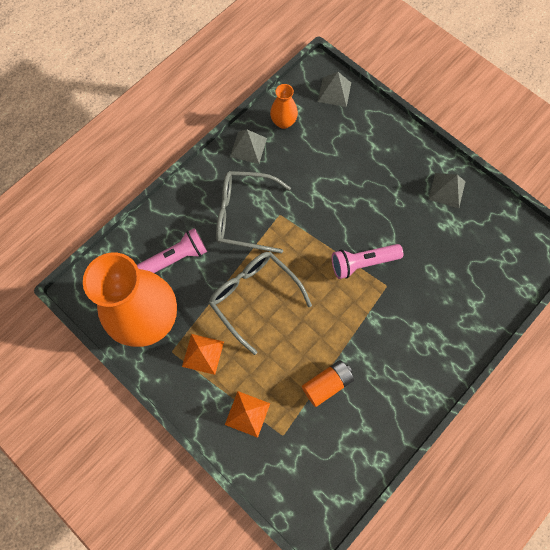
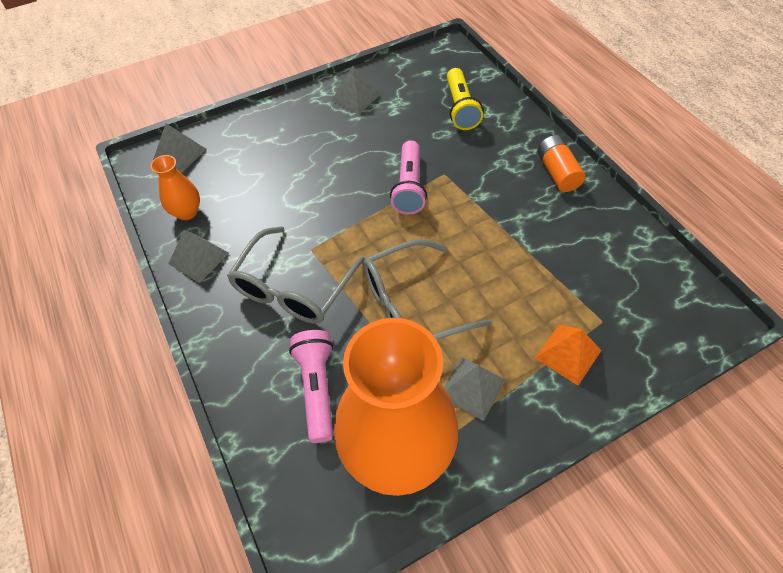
camera: 70 degrees left, 15 degrees down
orange pyramid [182,334,224,375] -> grey pyramid [444,357,506,421]
orange battery [302,360,354,407] -> orange battery moved to [537,135,586,192]
none -> yellow flashlight [447,68,483,130]

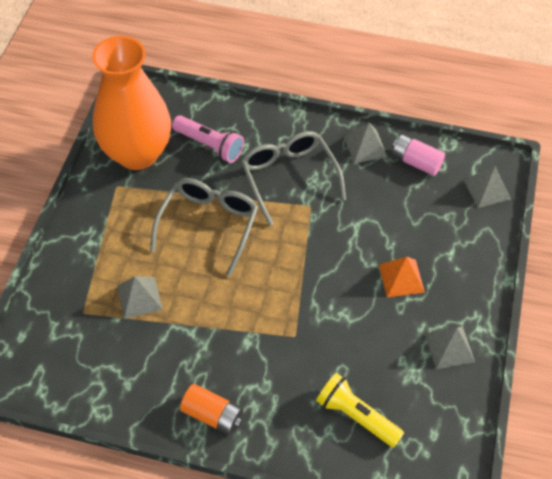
camera: 130 degrees right, 0 degrees up
orange vase [151,155,200,220] -> pink battery [392,134,445,176]
pink flashlight [390,140,427,214] -> none
grey pyramid [444,357,506,421] -> grey pyramid moved to [117,276,163,319]
orange pyramid [535,325,602,386] -> orange pyramid moved to [379,257,425,297]

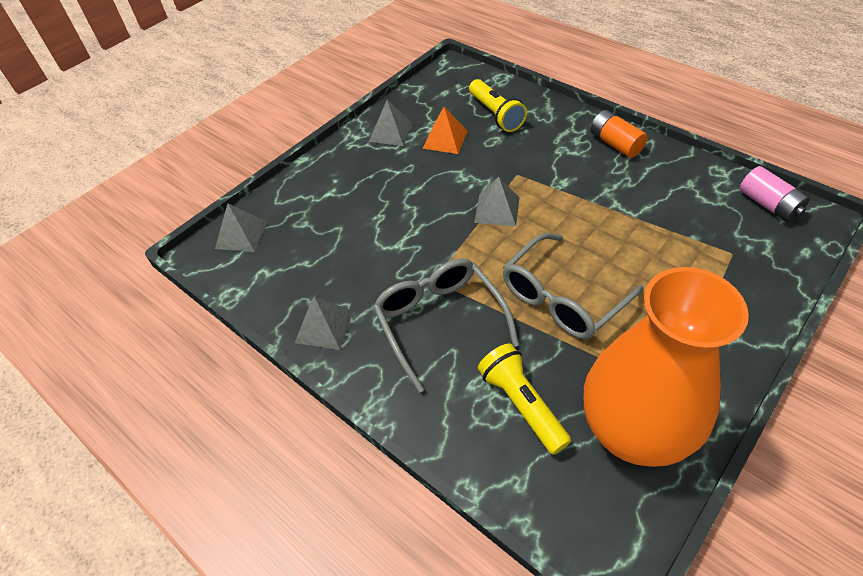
camera: 150 degrees left, 5 degrees down
grey pyramid [117,276,163,319] -> grey pyramid moved to [474,177,519,227]
pink flashlight [172,115,244,163] -> yellow flashlight [478,343,571,455]
grey glasses [241,131,346,226] -> grey glasses turned 150 degrees clockwise [373,258,519,393]
orange pyramid [379,257,425,297] -> orange pyramid moved to [423,107,468,154]
pink battery [392,134,445,176] -> pink battery moved to [740,166,810,222]

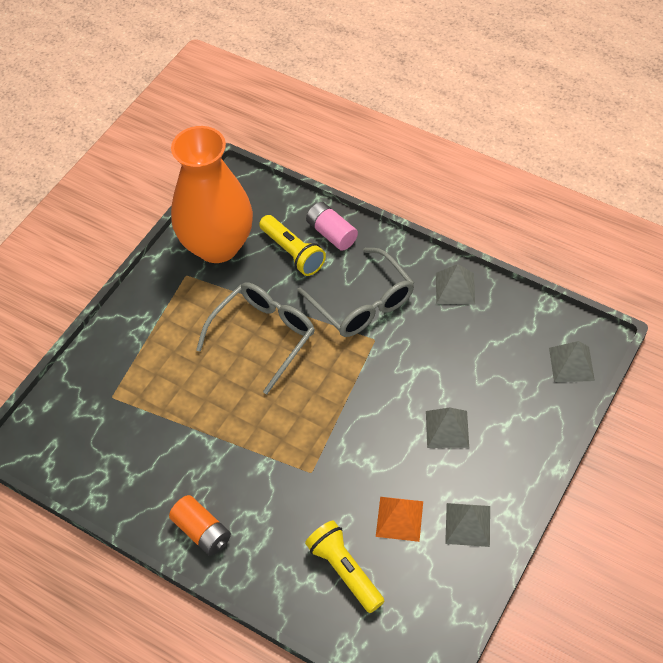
camera: 170 degrees right, 5 degrees up
grey pyramid [474,177,519,227] -> grey pyramid moved to [426,408,469,448]
pink battery [740,166,810,222] -> pink battery moved to [306,202,358,251]

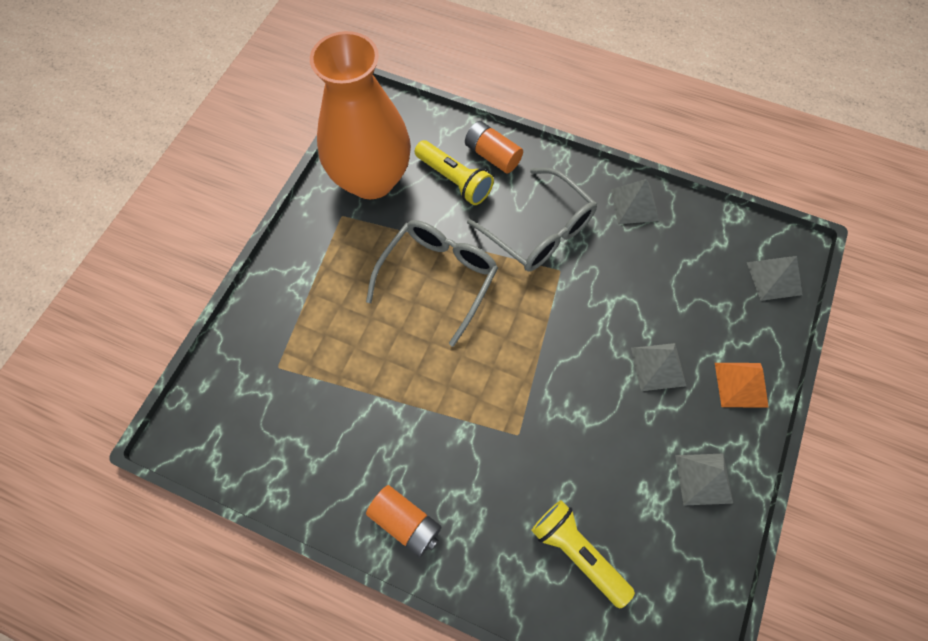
camera: 10 degrees left, 10 degrees up
pink battery [306,202,358,251] -> orange battery [465,121,523,173]
orange pyramid [376,497,423,542] -> orange pyramid moved to [715,363,769,408]

